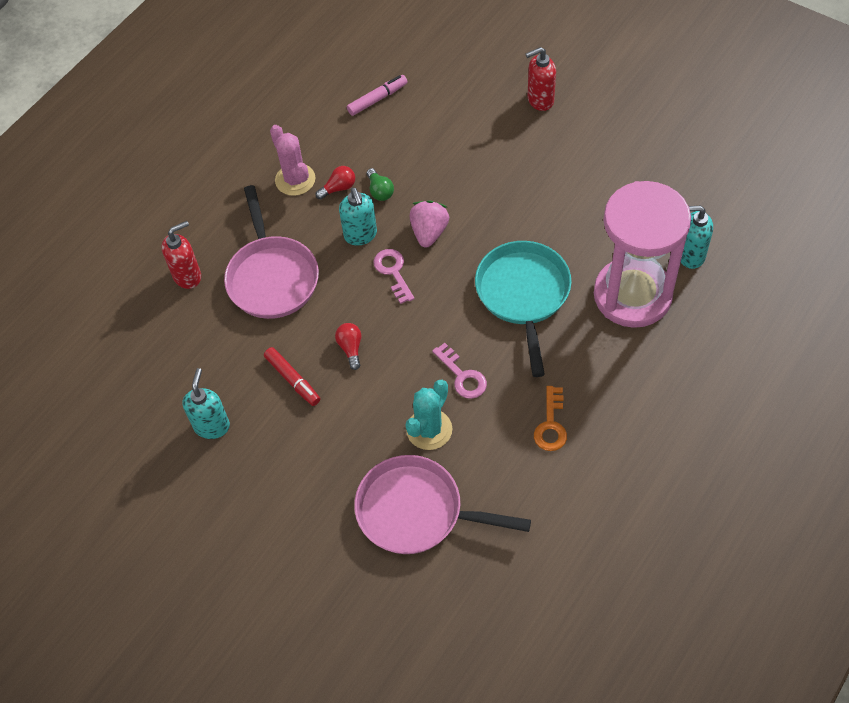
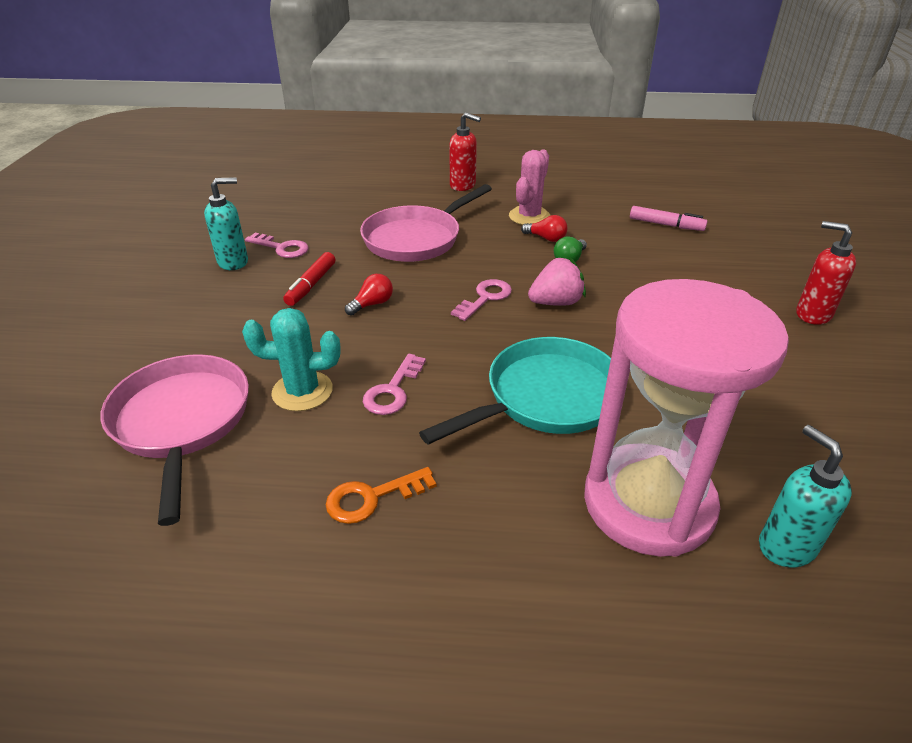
camera: 55 degrees right, 20 degrees down
red soap dispenser [162,221,201,289] -> red soap dispenser moved to [449,112,481,191]
turquoise soap dispenser [339,188,377,246] -> none
none -> pink key [245,233,309,258]

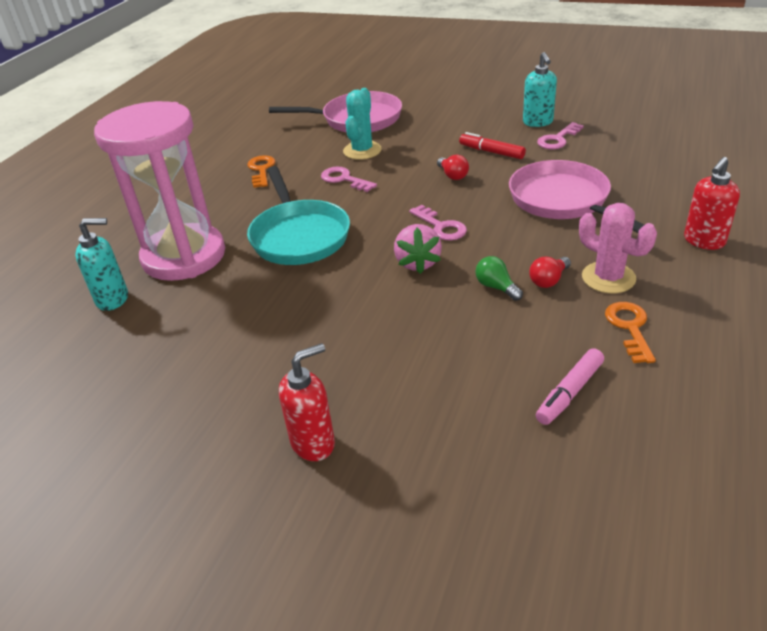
camera: 110 degrees right, 0 degrees up
none -> orange key [605,302,656,363]

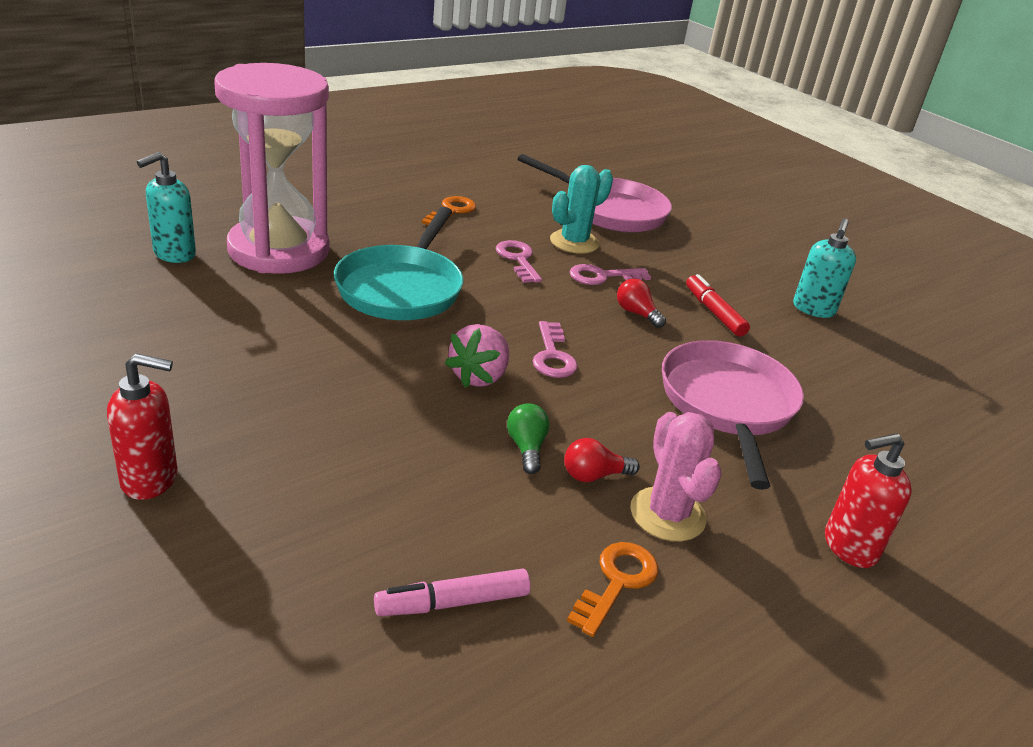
camera: 25 degrees right, 5 degrees down
turquoise soap dispenser [75,218,128,311] -> turquoise soap dispenser turned 105 degrees clockwise [137,152,196,263]
red light bulb [437,155,469,180] -> red light bulb turned 135 degrees clockwise [617,279,666,328]
pink key [537,122,584,149] -> pink key moved to [570,264,651,285]

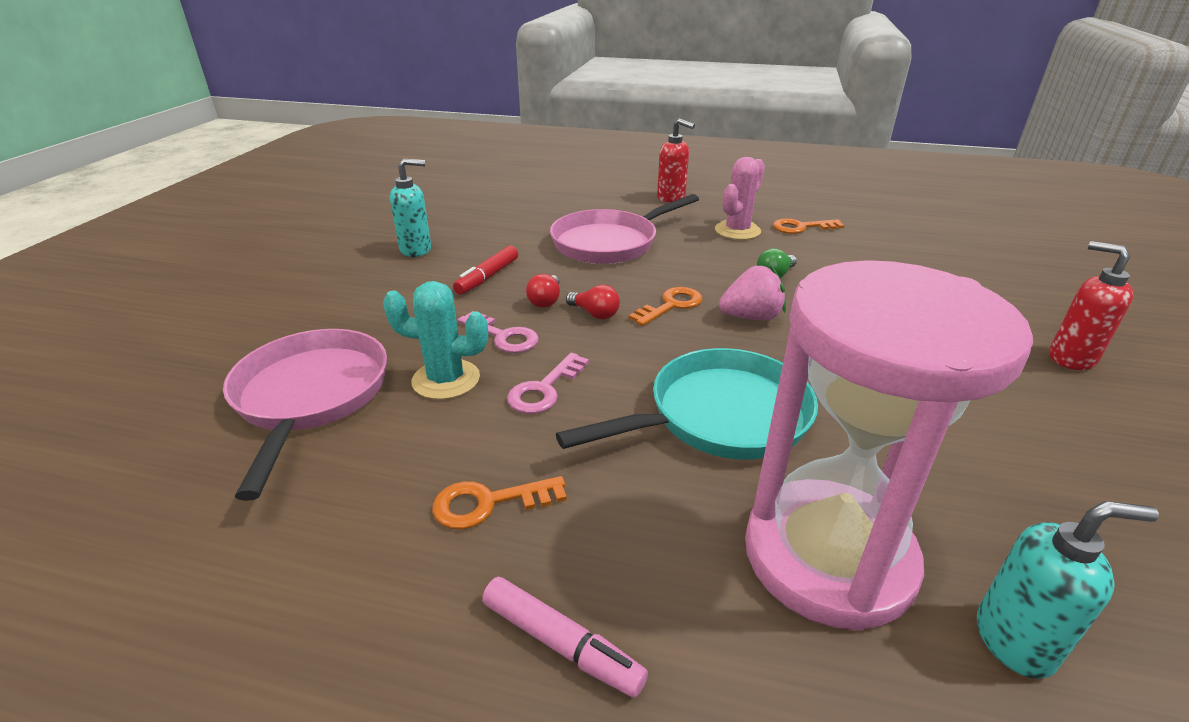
camera: 125 degrees left, 0 degrees up
pink marker [374,569,531,616] -> pink marker moved to [482,577,648,698]
pink key [533,321,578,378] -> orange key [629,287,703,326]
red light bulb [564,438,640,482] -> red light bulb moved to [566,285,620,320]

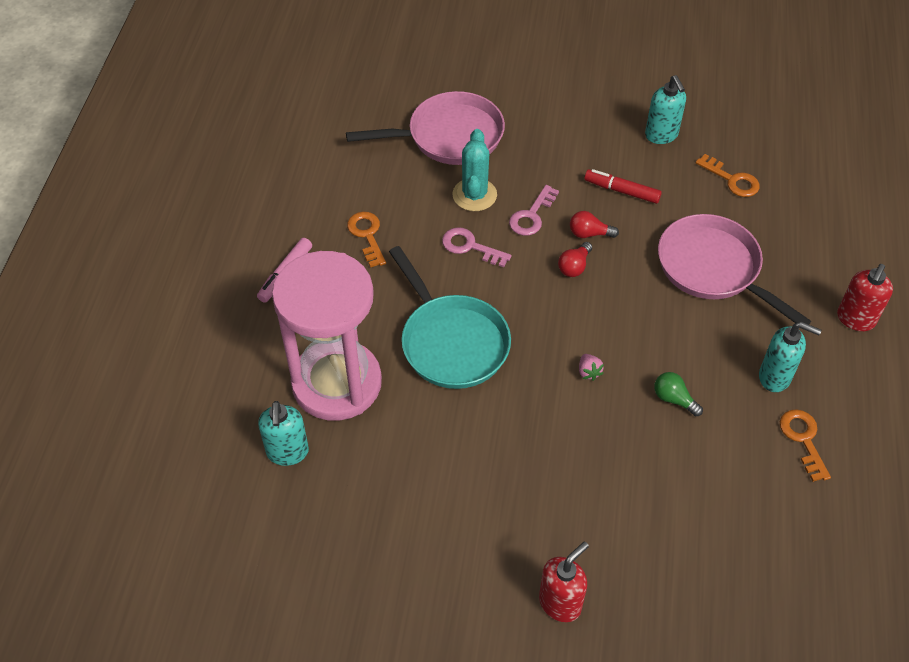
camera: 85 degrees right, 20 degrees up
orange key [629,287,703,326] -> orange key moved to [695,154,760,197]
pink cactus [715,157,765,240] -> turquoise soap dispenser [759,322,821,392]
pink strawberry [719,265,786,320] -> pink strawberry [579,354,604,381], size x0.53

